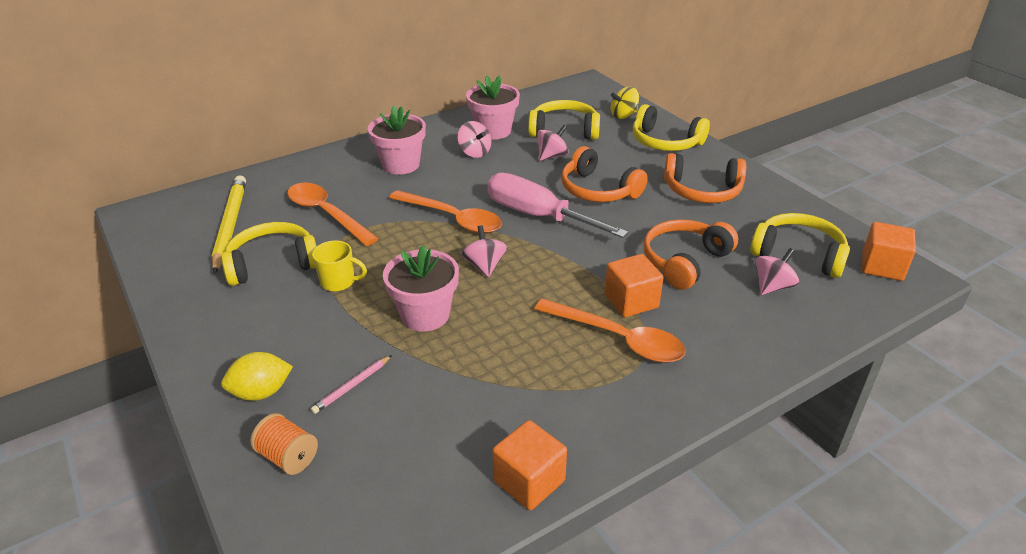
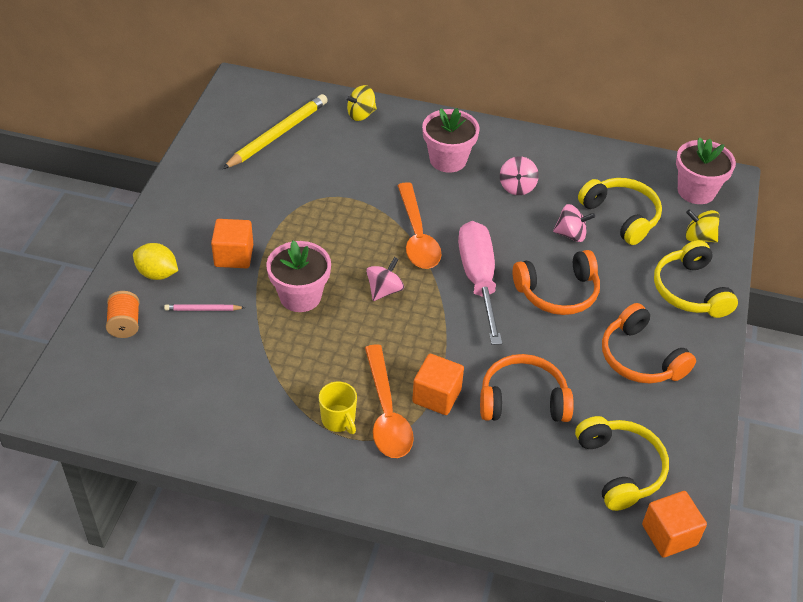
camera: 45 degrees right, 10 degrees up
yellow headphones [221,222,317,286] -> none
orange spoon [287,183,379,246] -> none
yellow mug [312,240,367,292] -> yellow mug moved to [319,382,357,434]
pink flower pot [466,75,520,140] -> pink flower pot moved to [676,137,736,204]
orange cube [493,420,567,510] -> orange cube moved to [211,219,253,268]
orange headphones [561,146,648,202] -> orange headphones turned 105 degrees counterclockwise [513,250,600,315]
pink spinning top [755,248,799,295] -> none
none -> yellow spinning top [345,85,377,121]

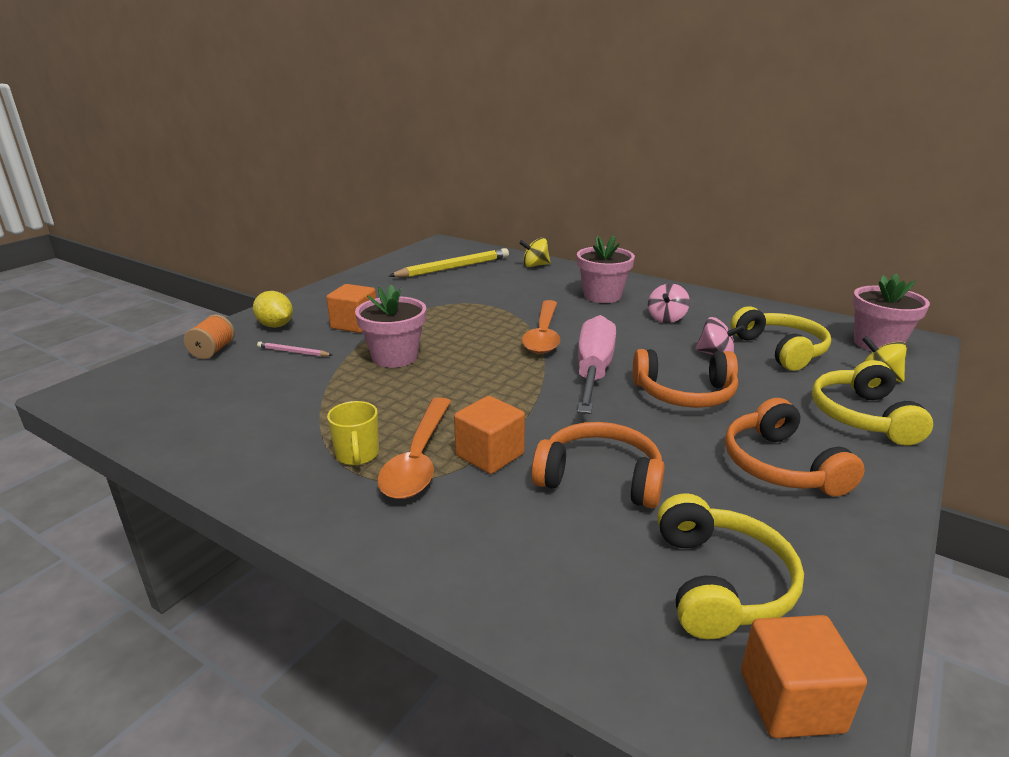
camera: 20 degrees right, 20 degrees down
pink spinning top [366,257,404,301] -> none

